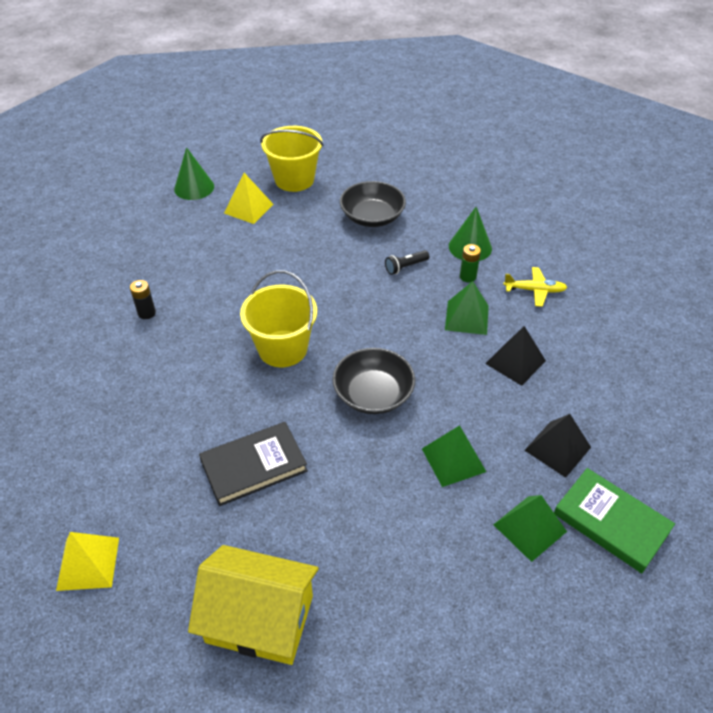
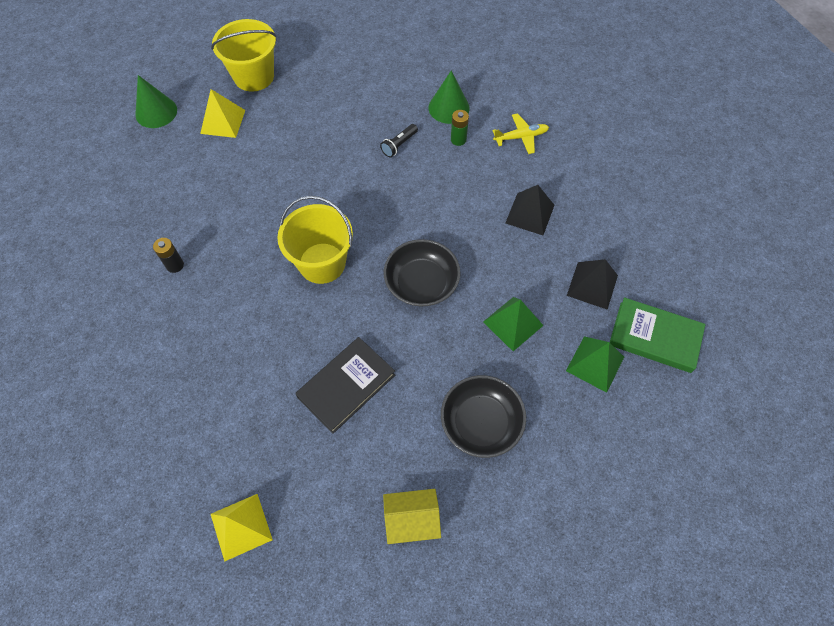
camera: 20 degrees left, 15 degrees up
yellow house [188,545,319,665] -> yellow house [383,489,441,544], size x0.59
black bowl [340,181,406,227] -> black bowl moved to [441,375,526,458]
green pyramid [445,281,489,335] -> none

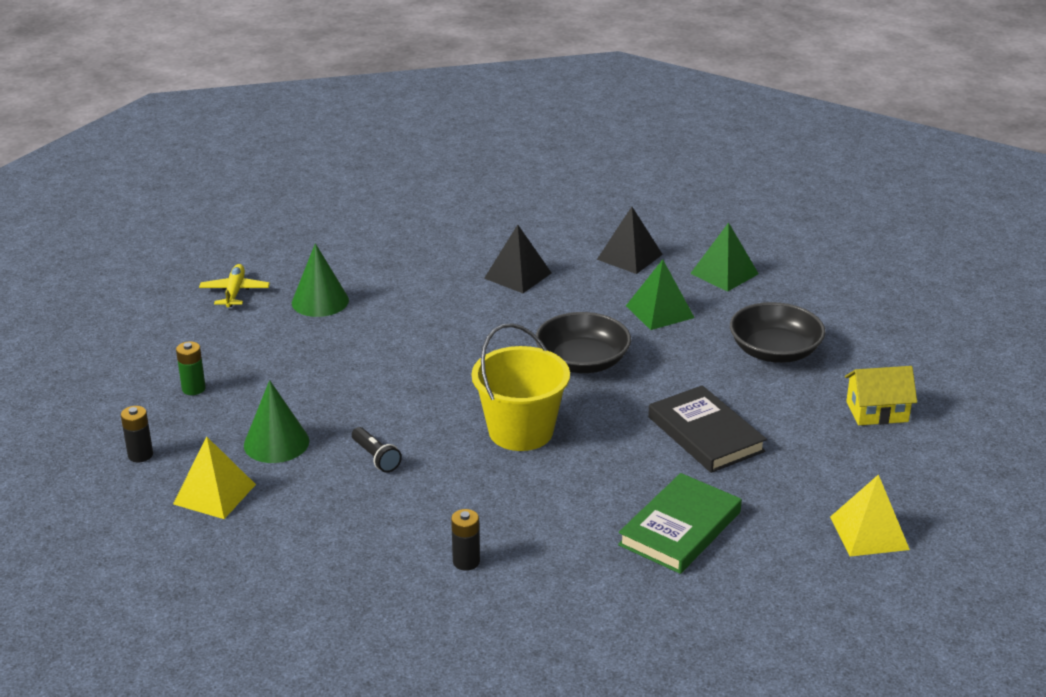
camera: 75 degrees left, 30 degrees down
green cone [135,75,177,128] -> green cone moved to [244,380,309,463]
yellow bucket [211,19,277,92] -> black battery [121,406,153,462]
black flashlight [380,124,418,157] -> black flashlight moved to [352,427,402,473]
yellow house [383,489,441,544] -> yellow house turned 75 degrees clockwise [845,366,917,425]
green battery [451,110,469,146] -> green battery moved to [176,341,206,395]
yellow plane [492,113,549,154] -> yellow plane moved to [199,264,270,308]
green book [610,297,706,373] -> green book moved to [618,473,742,574]

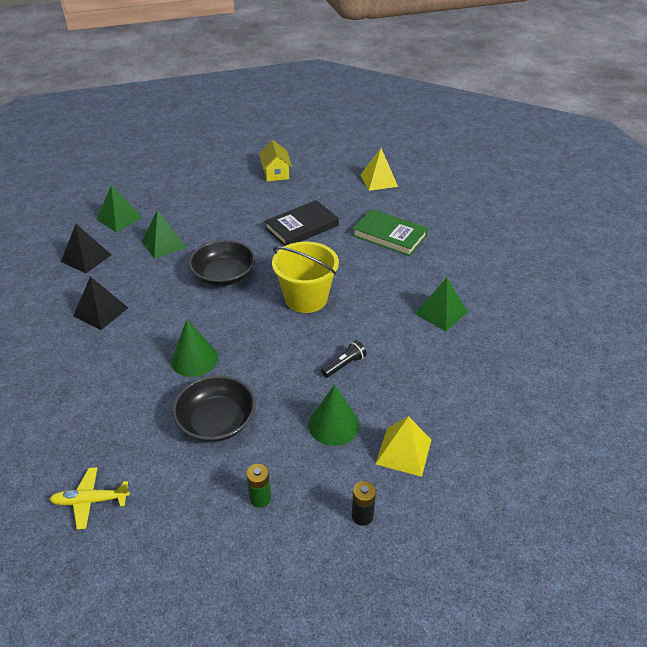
camera: 95 degrees left, 10 degrees up
green cone [292,243,349,317] -> green cone moved to [171,320,218,377]
black battery [451,509,480,571] -> green pyramid [415,278,468,331]
black bowl [730,302,825,363] -> black bowl moved to [173,375,256,442]

